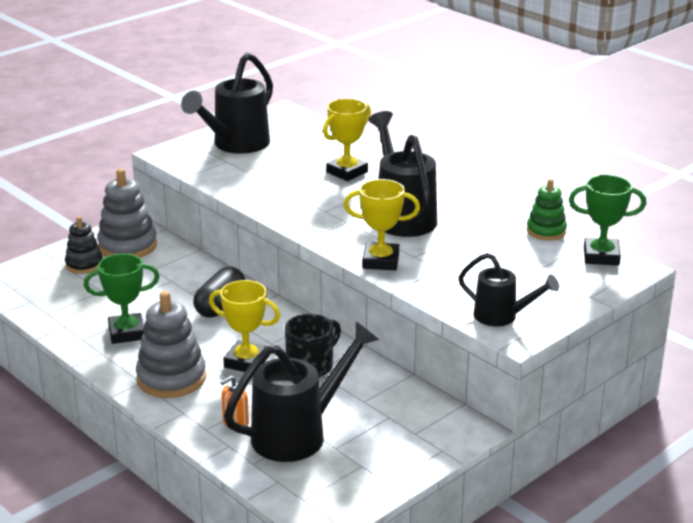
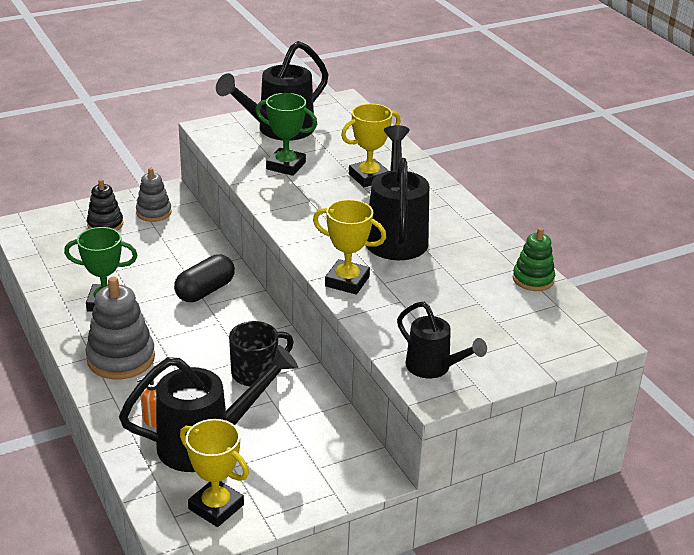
camera: 15 degrees right, 5 degrees up
grey stacking toy [97,168,157,258] -> grey stacking toy [136,168,172,222], size x0.62
yellow trophy [209,280,280,372] -> yellow trophy moved to [180,419,249,527]
green trophy [569,175,646,266] -> green trophy moved to [256,93,317,176]

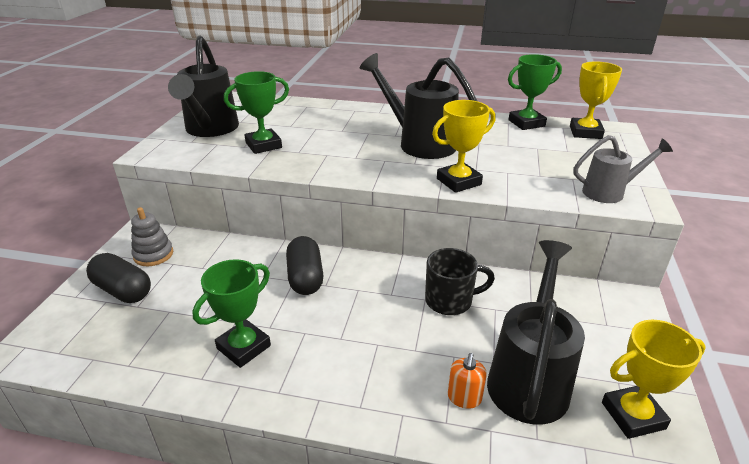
camera: 50 degrees left, 0 degrees up
grey stacking toy [85,277,155,379] -> none
black stacking toy [87,179,123,231] -> black capsule [86,253,151,303]
black mug [229,321,294,387] -> black mug turned 75 degrees clockwise [425,248,495,315]
yellow trophy [341,104,401,187] -> yellow trophy moved to [570,61,622,139]
black watering can [397,302,487,378] -> grey watering can [573,135,673,203]
green stacking toy [513,227,555,291] -> green trophy [508,54,562,130]

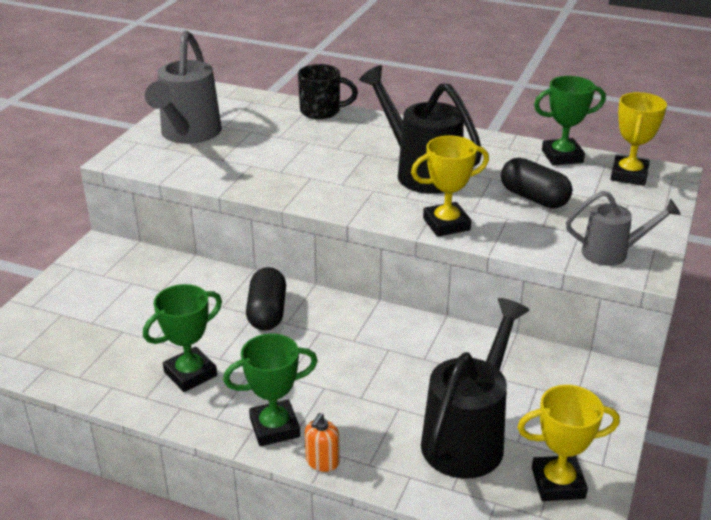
camera: 10 degrees right, 0 degrees up
black capsule [86,253,151,303] -> black capsule moved to [501,158,572,208]
grey stacking toy [131,207,173,266] -> none
black watering can [168,36,239,137] -> grey watering can [145,30,222,144]
green trophy [224,71,289,154] -> green trophy moved to [223,334,318,446]
black mug [425,248,495,315] -> black mug moved to [298,64,358,119]
orange soap dispenser [448,353,487,409] -> orange soap dispenser moved to [305,413,340,472]

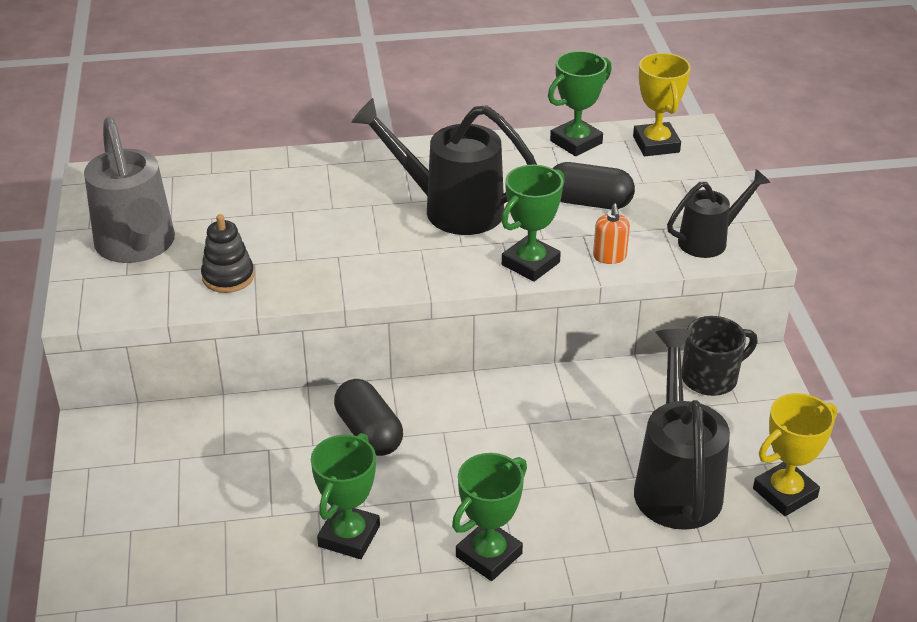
camera: 30 degrees left, 5 degrees up
black mug [298,64,358,119] -> black mug moved to [682,316,758,396]
orange soap dispenser [305,413,340,472] -> orange soap dispenser moved to [593,204,630,264]
yellow trophy [411,136,489,237] -> green trophy [501,165,565,282]
grey watering can [566,191,681,266] -> black watering can [667,169,771,258]
none -> black stacking toy [201,214,254,293]

